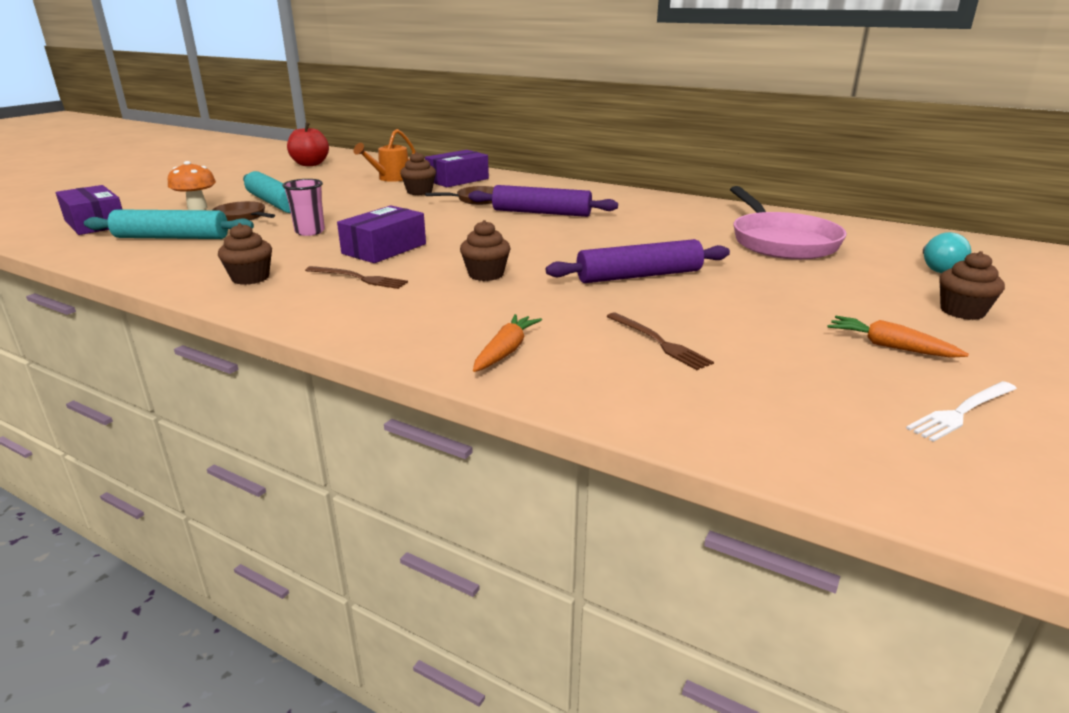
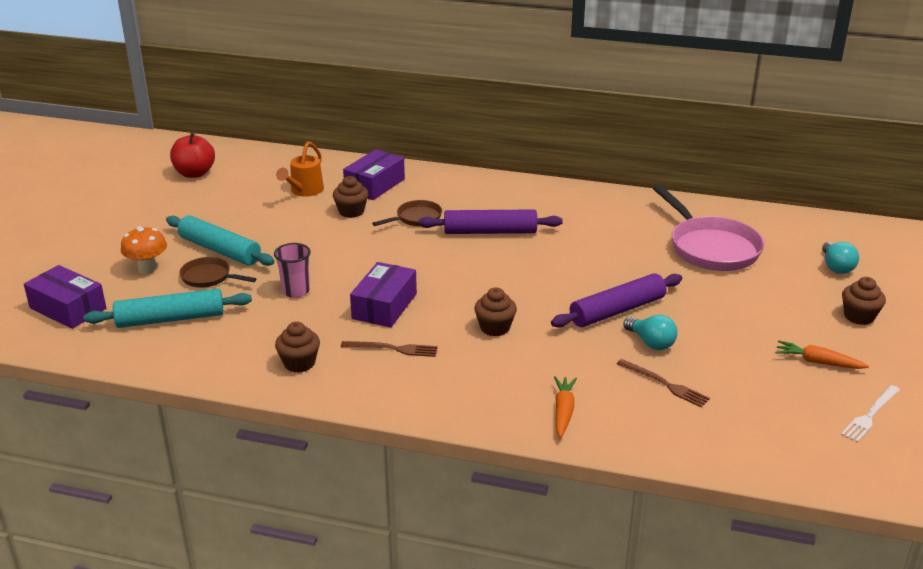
camera: 15 degrees left, 5 degrees up
none -> turquoise light bulb [623,315,678,350]

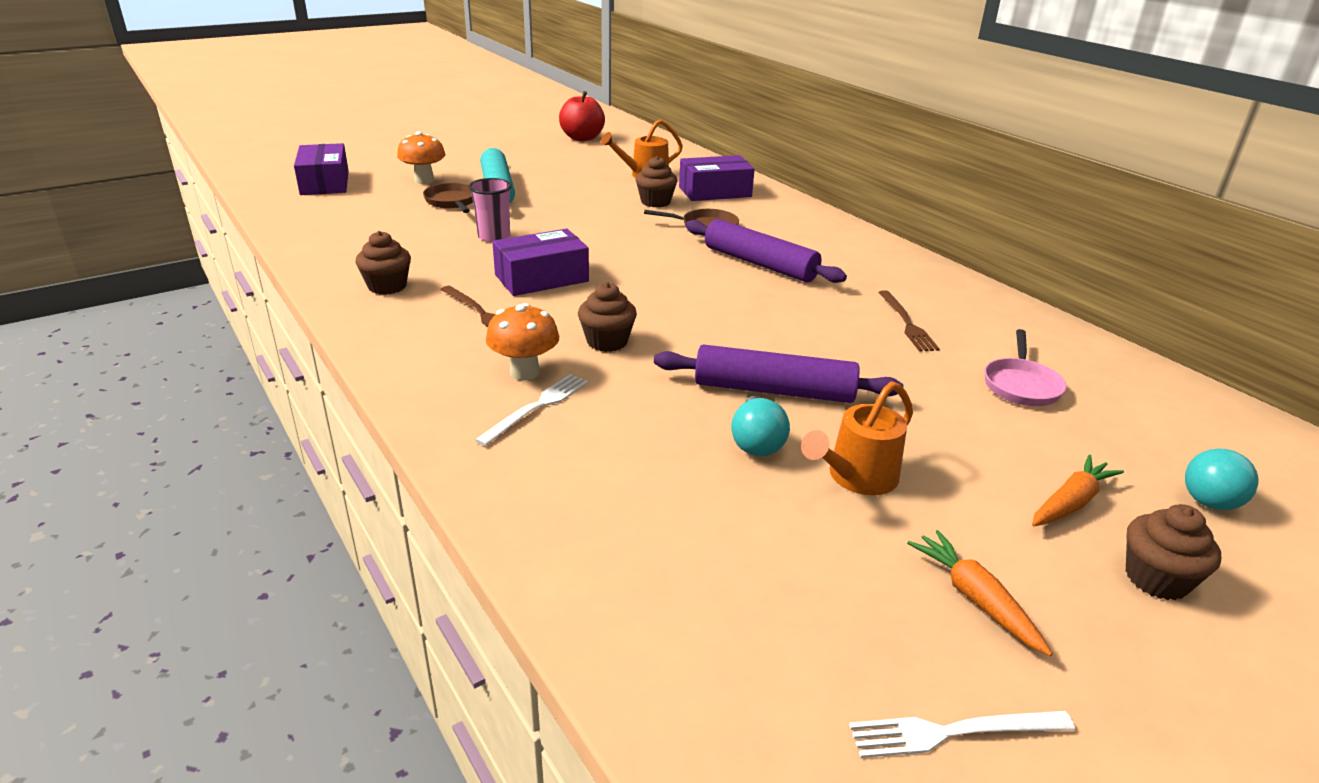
camera: 40 degrees right, 0 degrees up
turquoise rolling pin [83,289,252,328] -> none
orange carrot [554,376,577,438] -> orange carrot moved to [1032,455,1124,526]
brown fork [617,359,710,407] -> brown fork moved to [878,290,940,352]
pink pan [653,185,764,271] -> pink pan [984,329,1066,406], size x0.53
none -> white fork [475,374,588,446]
none -> orange mushroom [486,303,559,380]
none -> orange watering can [801,381,913,495]

